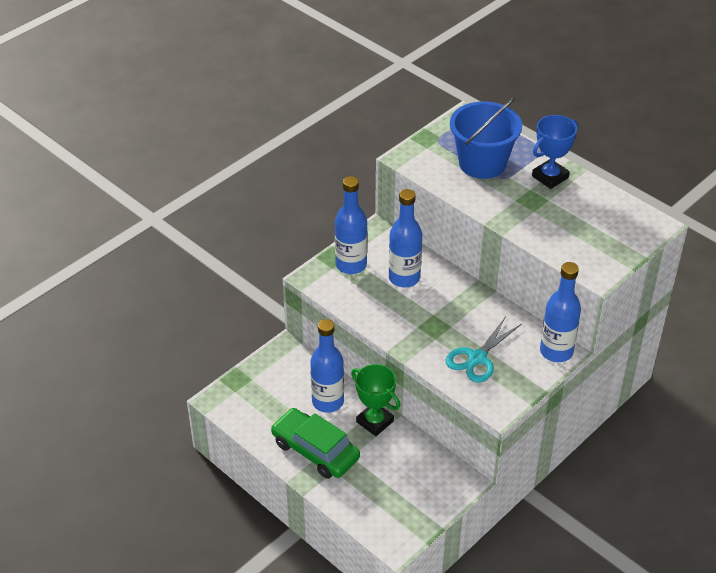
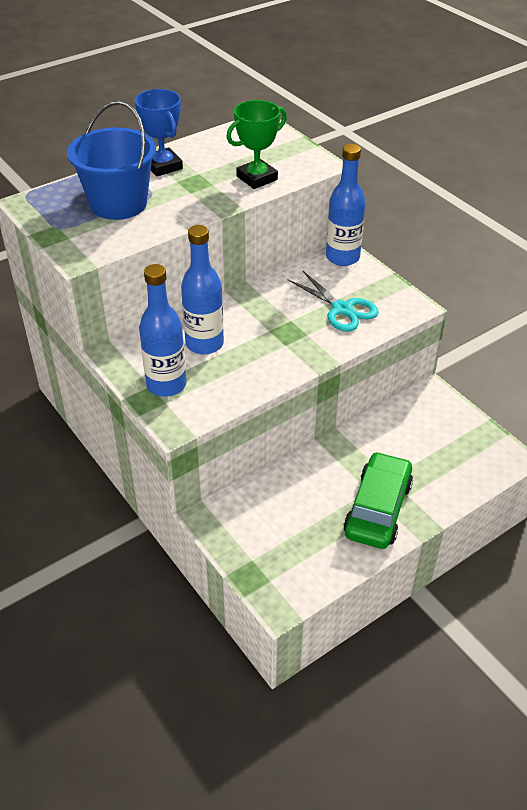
camera: 80 degrees left, 0 degrees up
green car [271,408,360,479] -> green car turned 150 degrees clockwise [343,452,413,549]
blue bottle [310,319,344,413] -> none
green trophy [351,364,400,436] -> green trophy moved to [226,100,287,189]

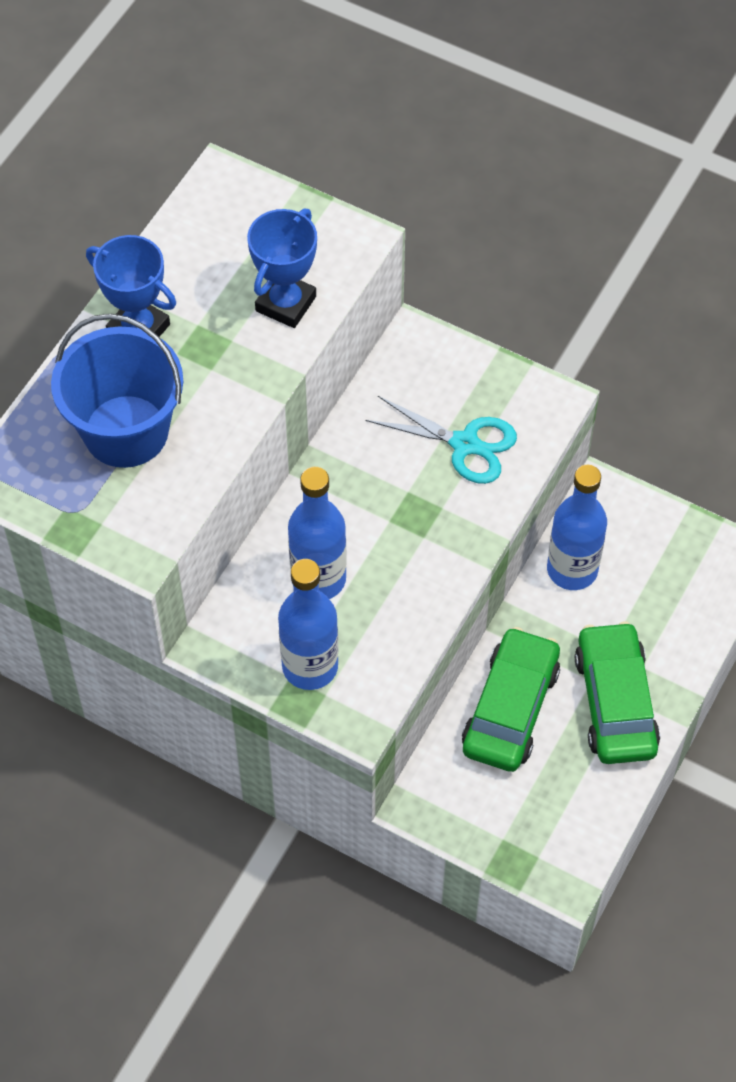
camera: 25 degrees left, 15 degrees up
green trophy [226,100,287,189] -> blue trophy [247,209,317,328]
blue bottle [326,144,366,266] -> blue bottle moved to [547,465,607,590]
none -> green car [462,627,560,772]

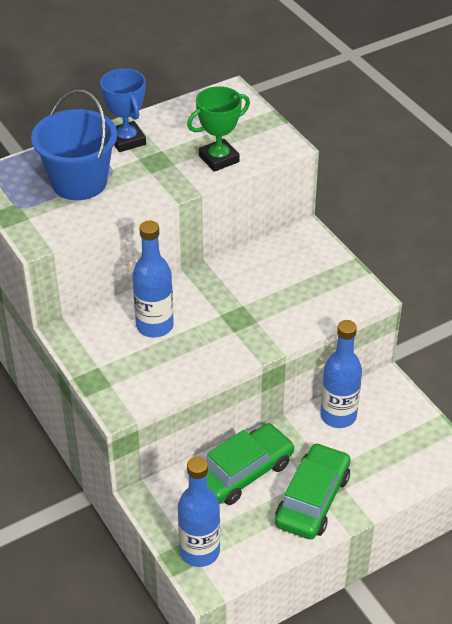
camera: 30 degrees right, 15 degrees down
blue trophy [247,209,317,328] -> green trophy [187,86,250,172]
blue bottle [278,559,338,690] -> blue bottle moved to [178,456,220,567]
turquoise scissors [366,396,517,484] -> none

